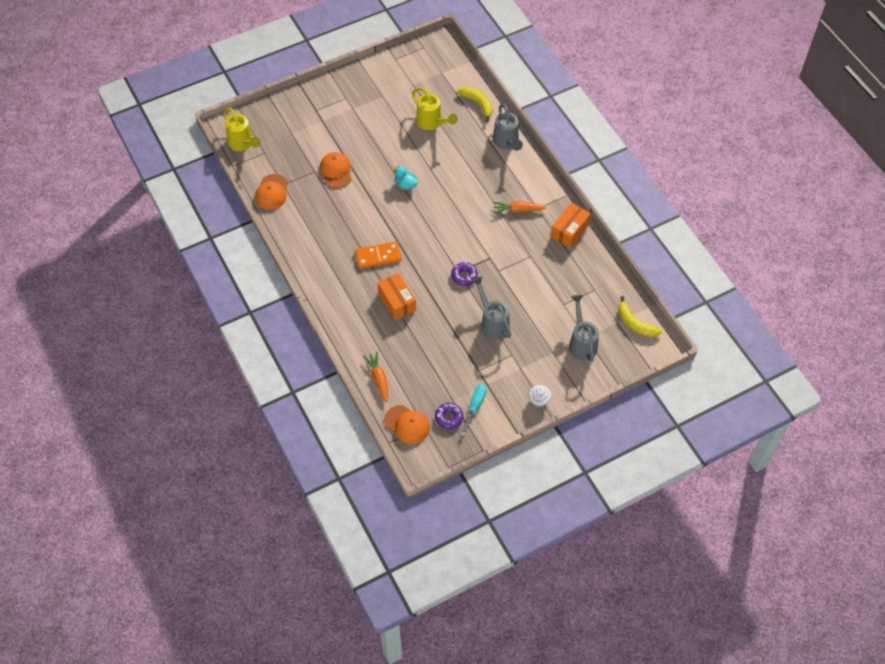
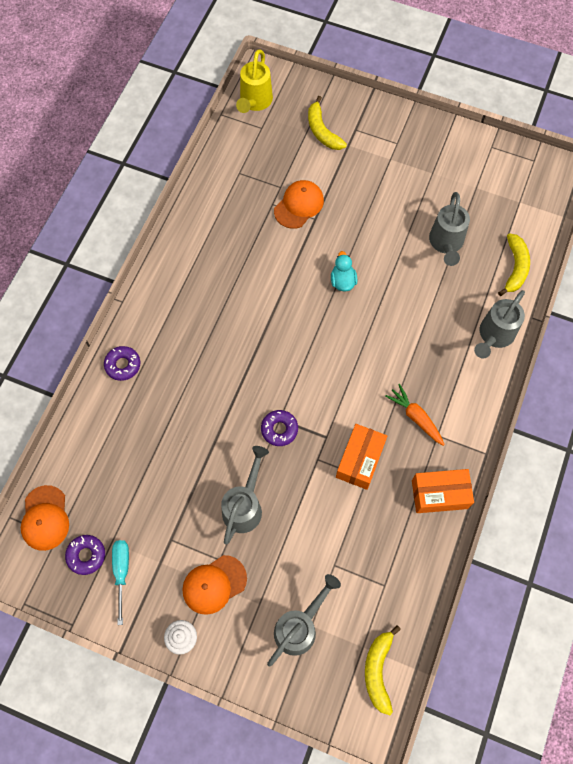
camera: 50 degrees right, 10 degrees up
orange cap [255,174,288,210] -> orange cap moved to [183,555,247,615]
orange domino [355,242,402,269] -> none
orange carrot [363,352,388,402] -> none
orange box [377,273,416,320] -> orange box moved to [336,424,387,490]
yellow watering can [412,87,458,130] -> grey watering can [429,192,470,266]
turquoise screwdriver [461,384,487,435] -> turquoise screwdriver turned 75 degrees counterclockwise [112,540,129,625]
none -> purple donut [104,346,140,381]
none -> yellow banana [308,96,347,150]

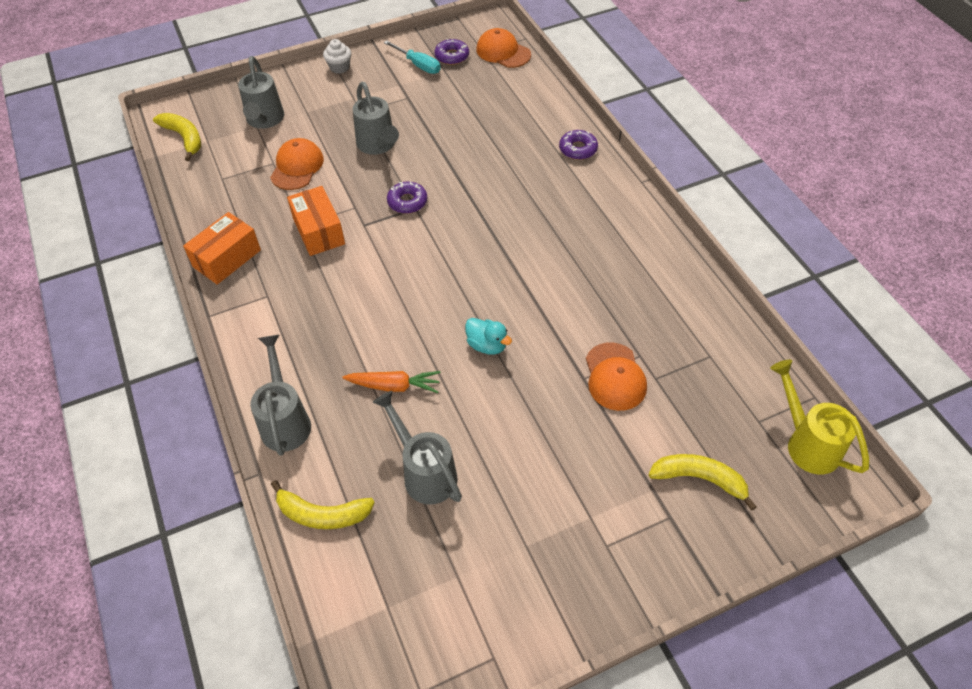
camera: 135 degrees right, 15 degrees down
orange cap [183,555,247,615] -> orange cap moved to [270,138,324,190]
orange carrot [385,384,445,446] -> orange carrot moved to [343,371,441,393]
yellow banana [498,233,530,296] -> yellow banana turned 45 degrees counterclockwise [271,480,375,529]

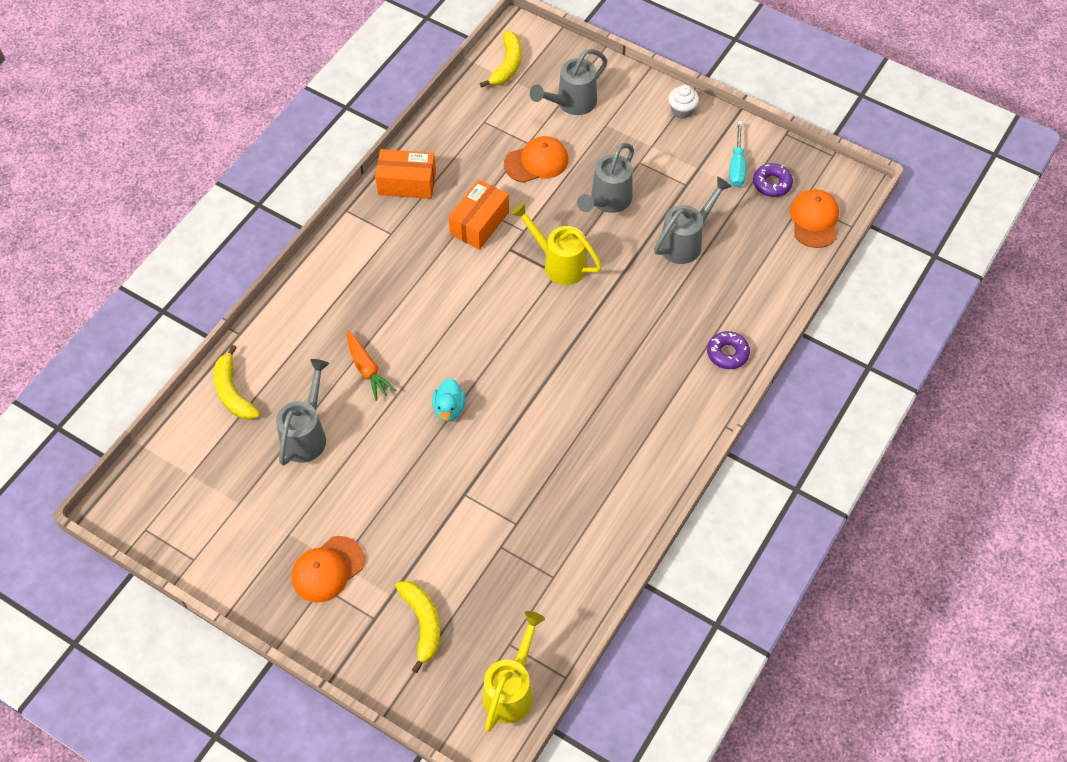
camera: 55 degrees right, 5 degrees up
grey watering can [250,335,311,456] -> grey watering can moved to [654,176,732,264]
purple donut [387,181,427,214] -> yellow watering can [511,202,602,285]
orange cap [586,342,647,411] -> orange cap moved to [292,536,365,603]

